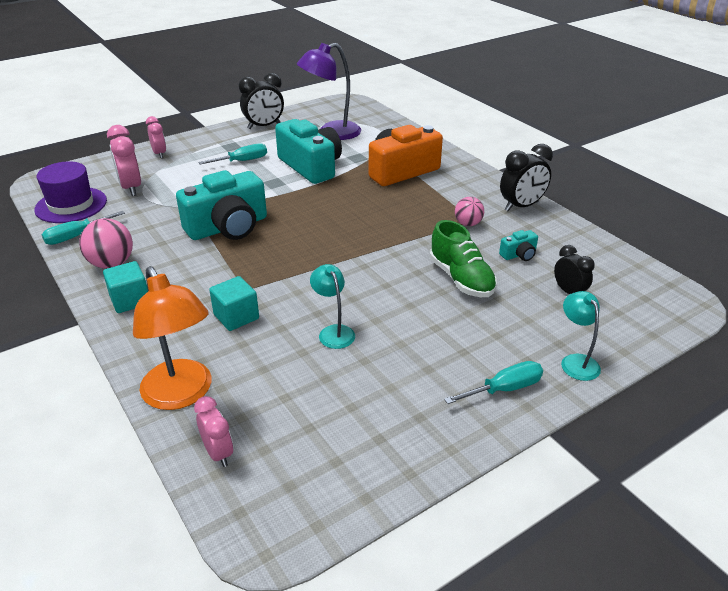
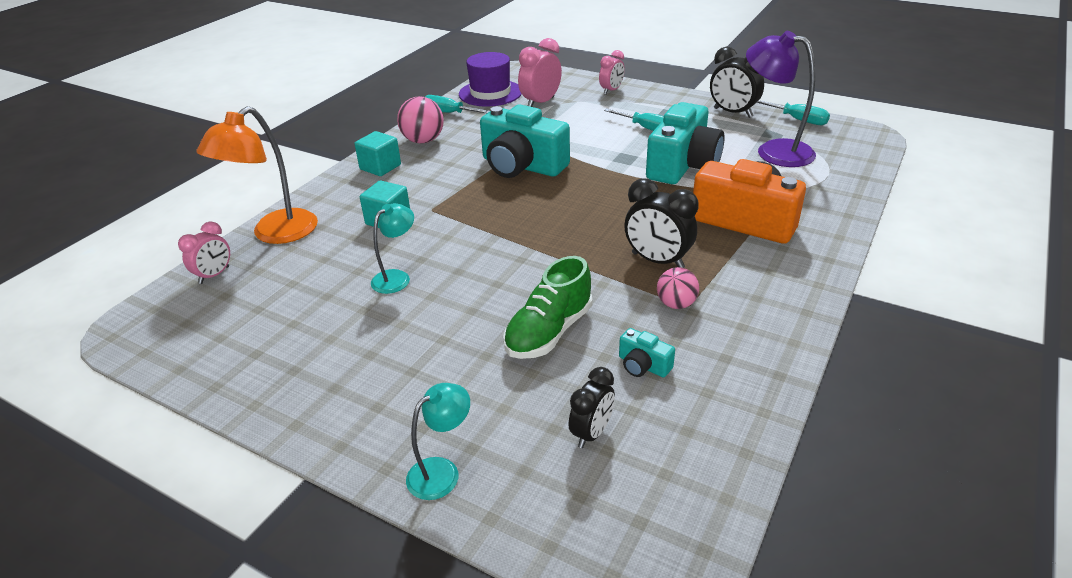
camera: 65 degrees right, 0 degrees up
turquoise screwdriver [444,361,543,404] -> turquoise screwdriver moved to [757,100,830,125]
black clock [500,144,553,211] -> black clock moved to [624,178,699,268]

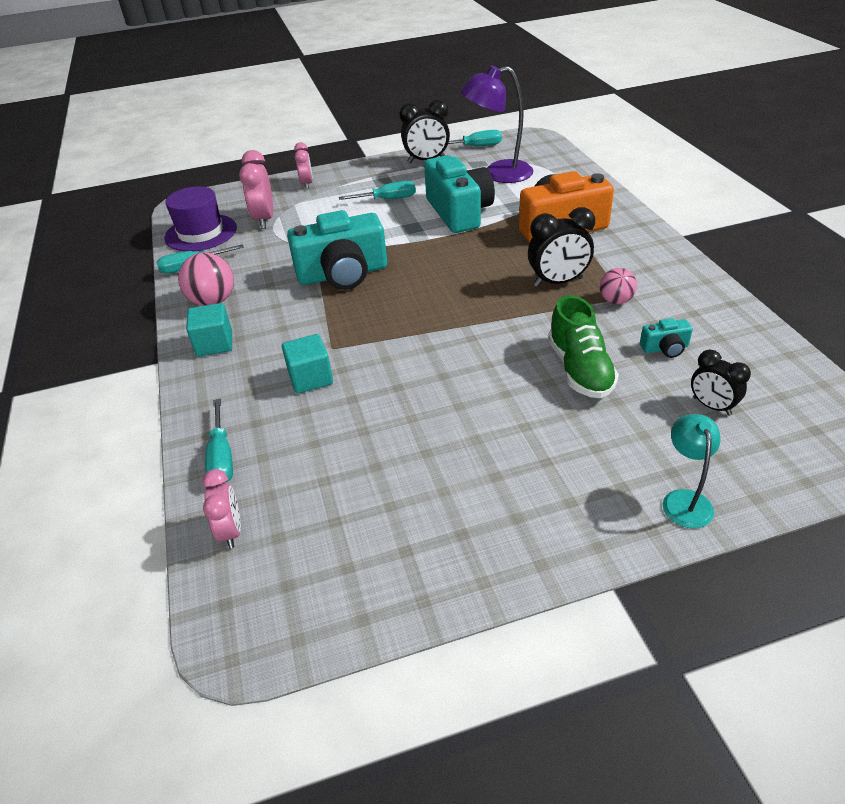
camera: 45 degrees left, 5 degrees up
orange lamp [196,106,318,244] -> turquoise screwdriver [205,399,233,482]
turquoise lamp [371,203,414,294] -> none
black clock [568,367,615,448] -> black clock turned 150 degrees clockwise [691,350,751,416]

